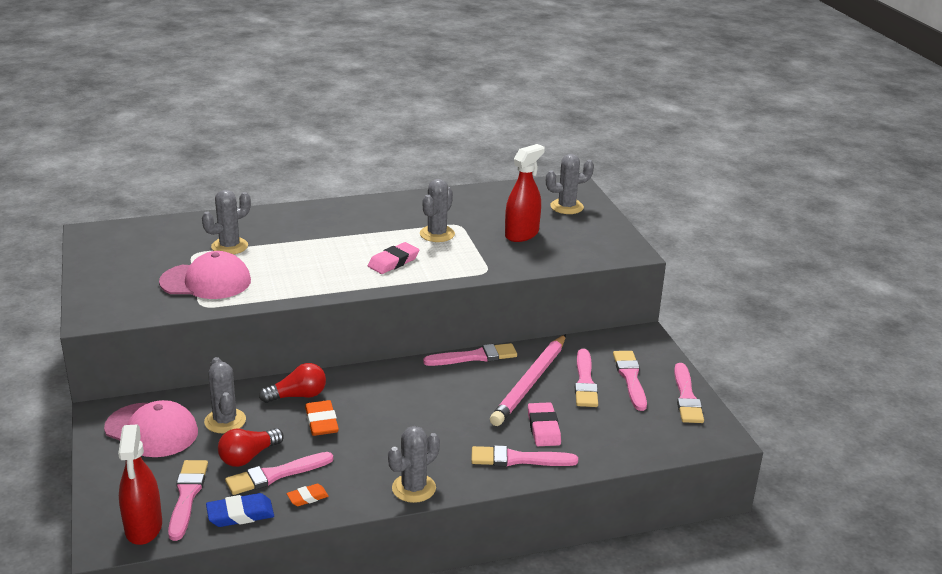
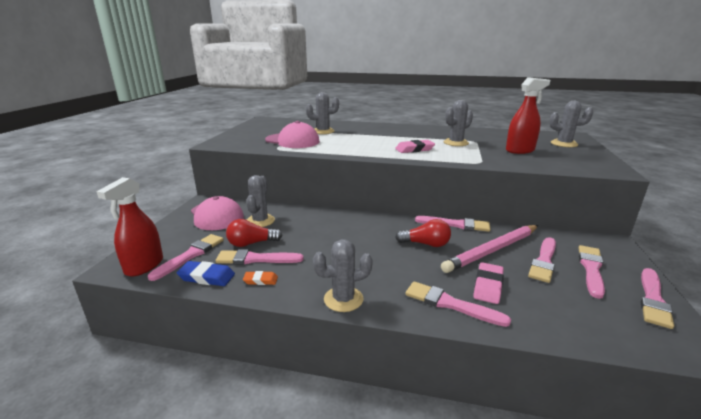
camera: 30 degrees right, 5 degrees down
red light bulb [259,363,326,403] -> red light bulb moved to [395,219,451,247]
orange eraser [305,400,339,436] -> none

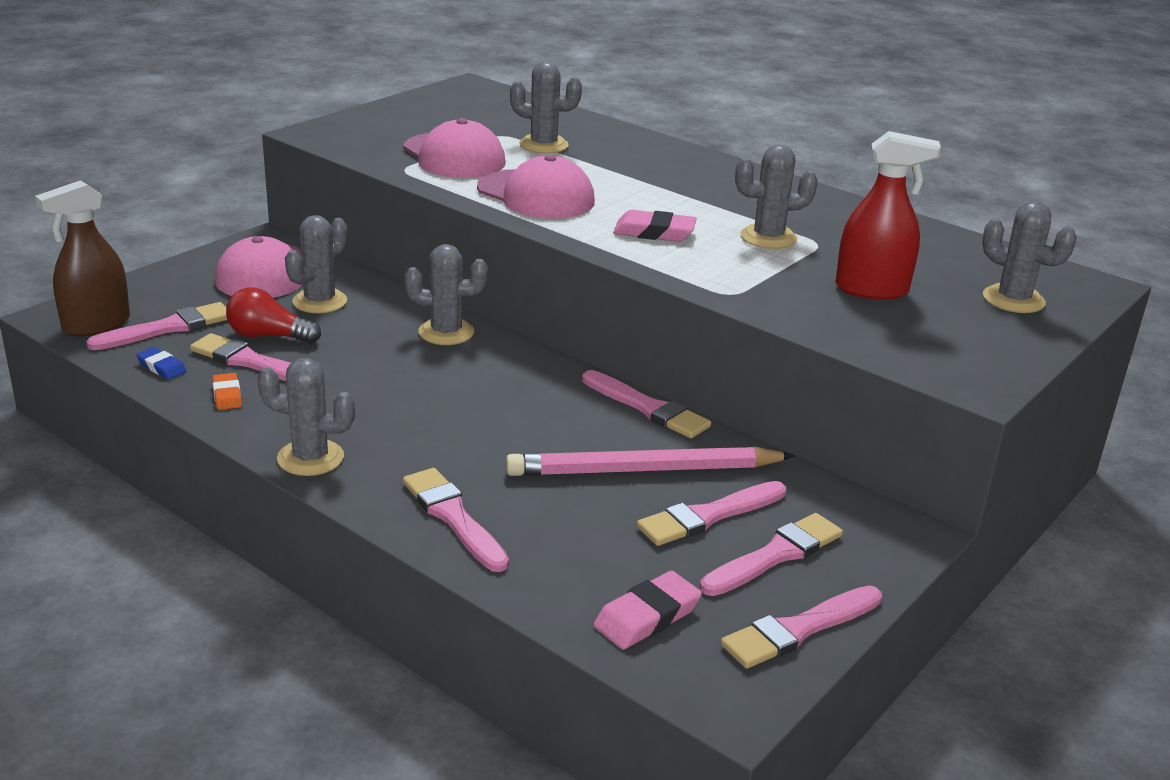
camera: 25 degrees right, 5 degrees up
red spray bottle [96,177,163,277] -> brown spray bottle [35,180,130,337]
blue eraser [177,261,235,286] -> blue eraser [136,347,187,380], size x0.62
orange eraser [243,271,278,285] -> orange eraser turned 45 degrees clockwise [212,373,242,410]
red light bulb [395,219,451,247] -> none
pink eraser [473,262,504,304] -> pink eraser moved to [593,571,702,649]
none -> grey cactus [404,244,488,345]
none -> pink cap [477,155,595,219]

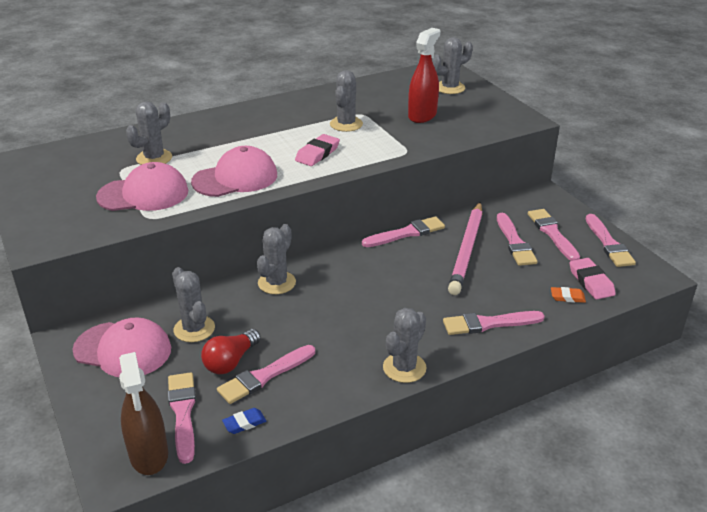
camera: 65 degrees left, 5 degrees up
orange eraser [212,373,242,410] -> orange eraser moved to [551,287,586,303]

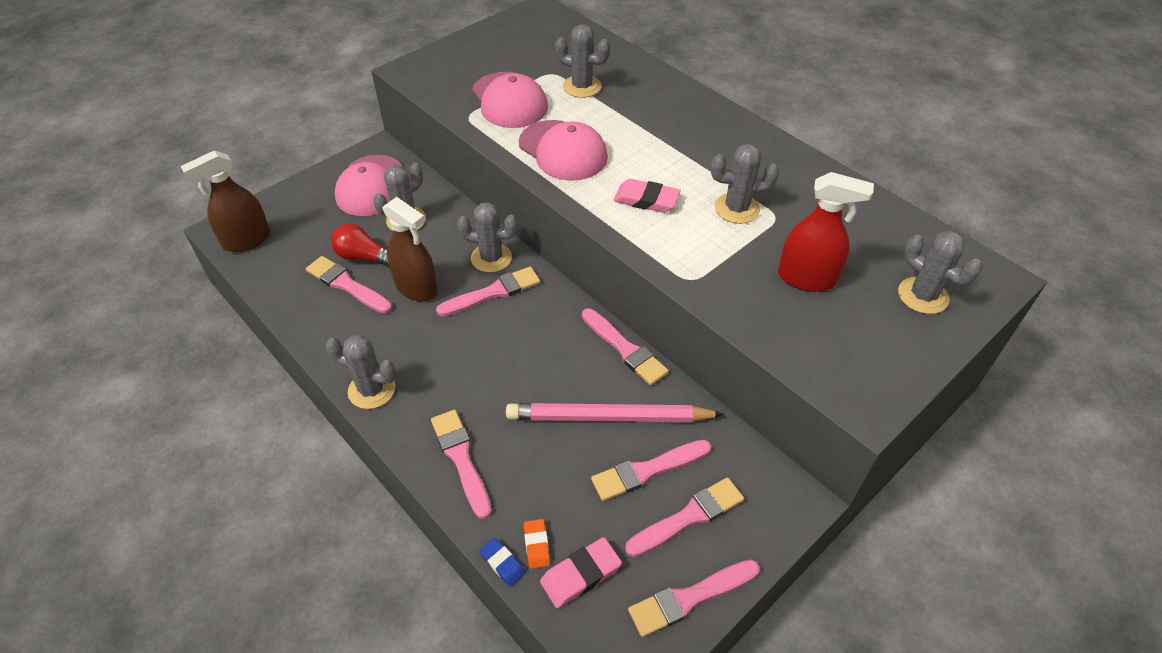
camera: 75 degrees right, 15 degrees up
pink brush [168,372,196,464] -> pink brush moved to [436,266,540,317]
blue eraser [222,408,266,434] -> blue eraser moved to [480,538,526,587]
none -> brown spray bottle [383,197,438,302]

